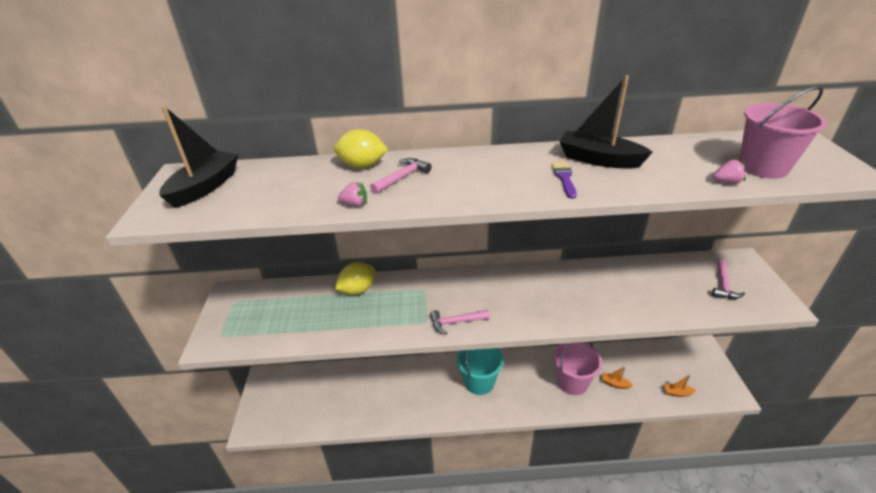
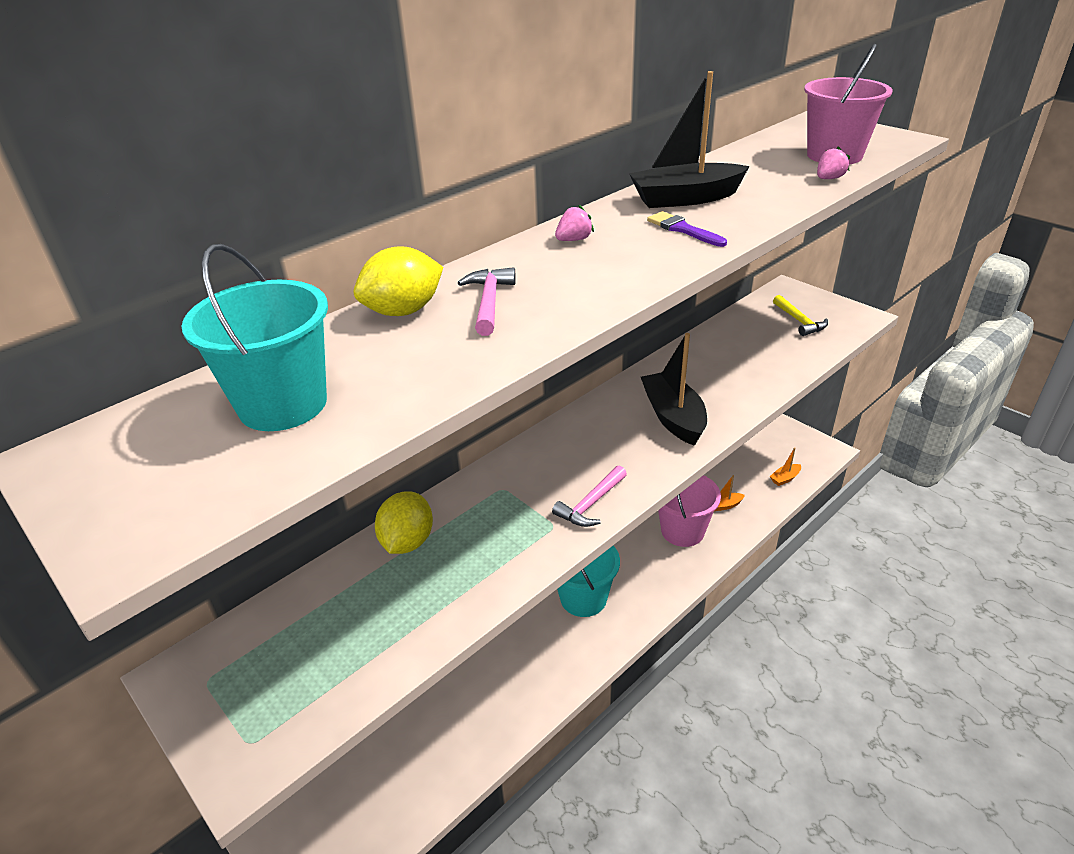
camera: 40 degrees left, 0 degrees up
black boat [159,106,238,208] -> black boat moved to [641,333,707,446]
pink strawberry [338,182,367,207] -> pink strawberry moved to [555,205,594,241]
pink hammer [712,260,745,299] -> yellow hammer [773,295,828,336]
none -> turquoise bucket [181,244,328,431]

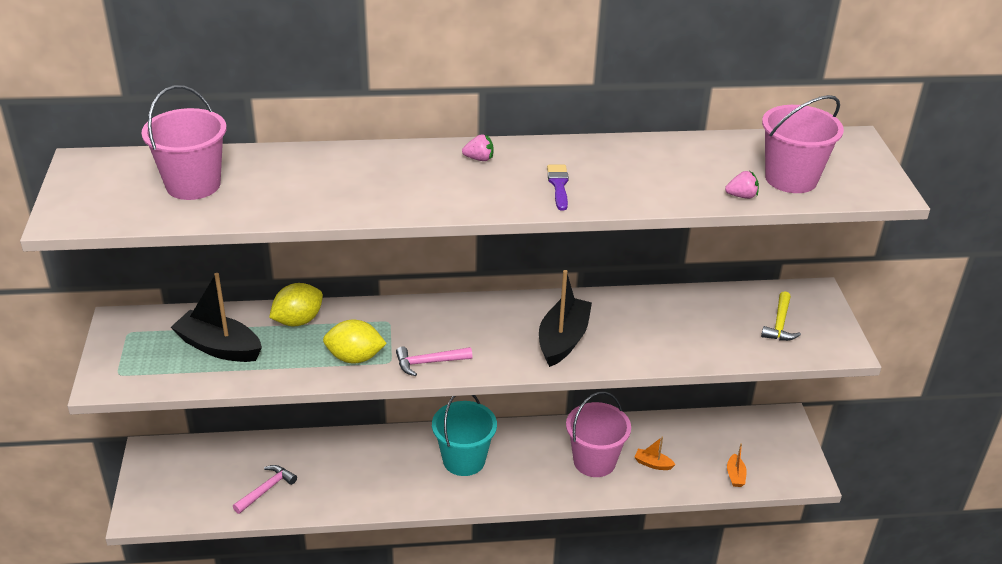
camera: 35 degrees right, 0 degrees up
turquoise bucket [181,244,328,431] -> pink bucket [141,85,227,200]
yellow lemon [354,246,443,316] -> yellow lemon moved to [323,320,387,363]
pink hammer [458,267,516,336] -> pink hammer moved to [233,465,297,514]
black boat [629,71,750,208] -> black boat moved to [171,273,262,362]
orange boat [770,447,801,486] -> orange boat turned 90 degrees counterclockwise [727,443,747,487]

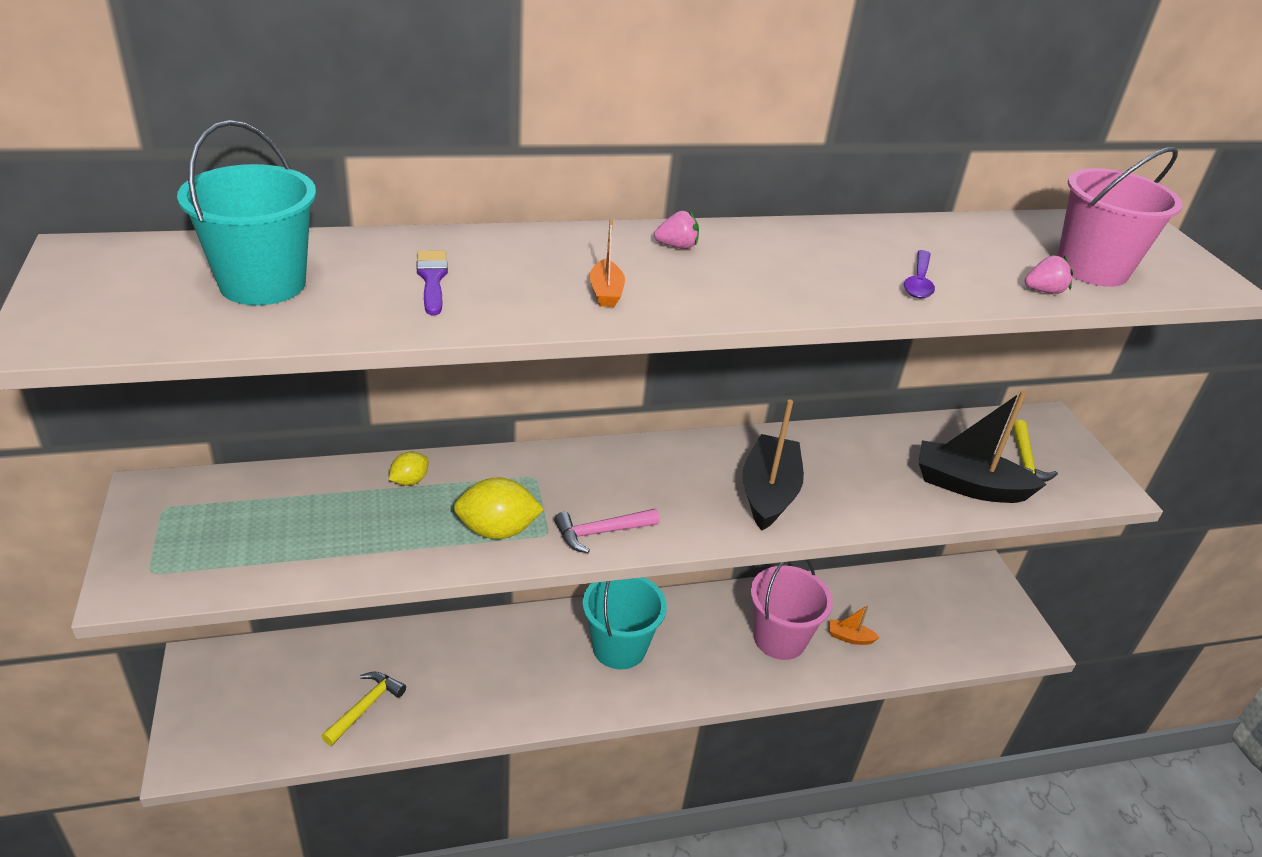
camera: 10 degrees left, 0 degrees up
pink bucket [141,85,227,200] -> turquoise bucket [177,120,316,305]
black boat [171,273,262,362] -> black boat moved to [919,391,1047,503]
pink hammer [233,465,297,514] -> yellow hammer [321,672,406,746]
yellow lemon [269,283,323,326] -> yellow lemon [389,452,429,486], size x0.57
purple brush [547,165,569,211] -> purple brush moved to [417,251,448,315]
orange boat [727,443,747,487] -> orange boat moved to [589,220,625,307]
none -> purple spoon [904,250,935,298]

